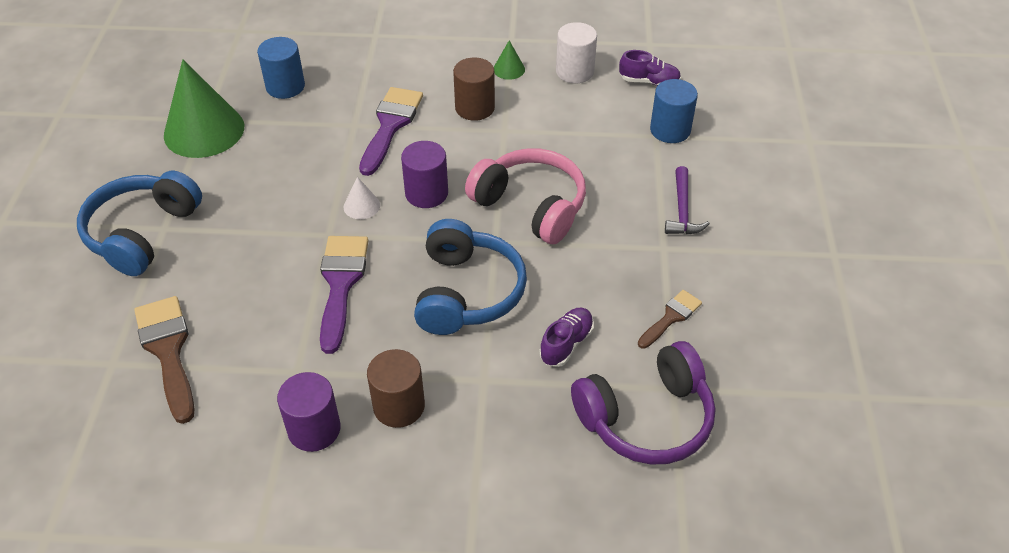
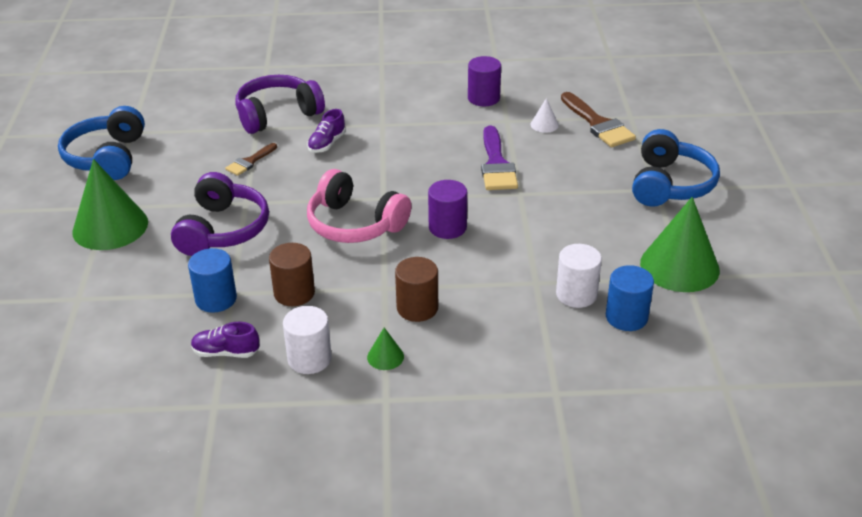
camera: 175 degrees right, 10 degrees down
white cone [344,177,380,219] -> white cone moved to [530,98,559,133]
purple brush [359,87,423,176] -> none
brown cylinder [367,349,425,428] -> brown cylinder moved to [269,243,315,306]
blue headphones [414,219,527,335] -> blue headphones moved to [58,106,145,180]
purple hammer [665,166,710,234] -> purple headphones [171,172,269,256]
none -> green cone [72,159,148,250]
none -> white cylinder [556,244,602,308]

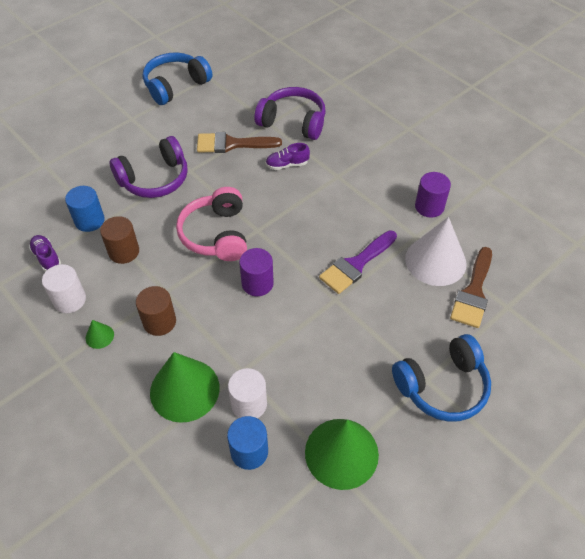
camera: 50 degrees right, 15 degrees up
green cone [72,159,148,250] -> green cone moved to [150,352,220,423]
brown brush [225,143,277,176] -> brown brush [197,132,282,153], size x1.74
white cone [530,98,559,133] -> white cone [405,217,467,286], size x2.33

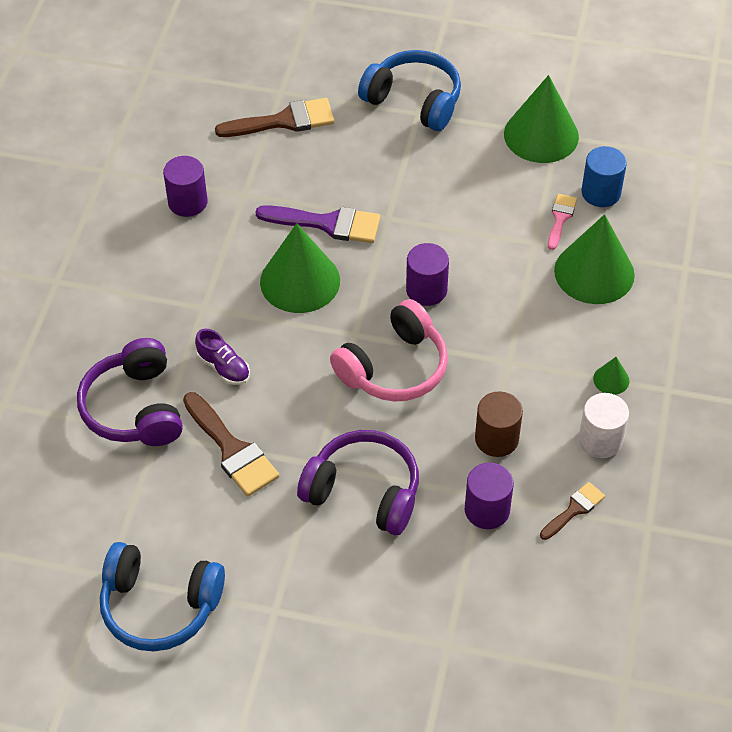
camera: 125 degrees left, 0 degrees up
purple shoe [29,235,61,271] -> brown brush [540,482,605,540]
blue cylinder [65,186,105,232] -> purple cylinder [465,463,514,529]
brown cylinder [136,286,176,336] -> none
white cylinder [228,368,267,418] -> pink brush [548,194,577,250]
white cone [405,217,467,286] -> none
none -> green cone [260,223,340,313]

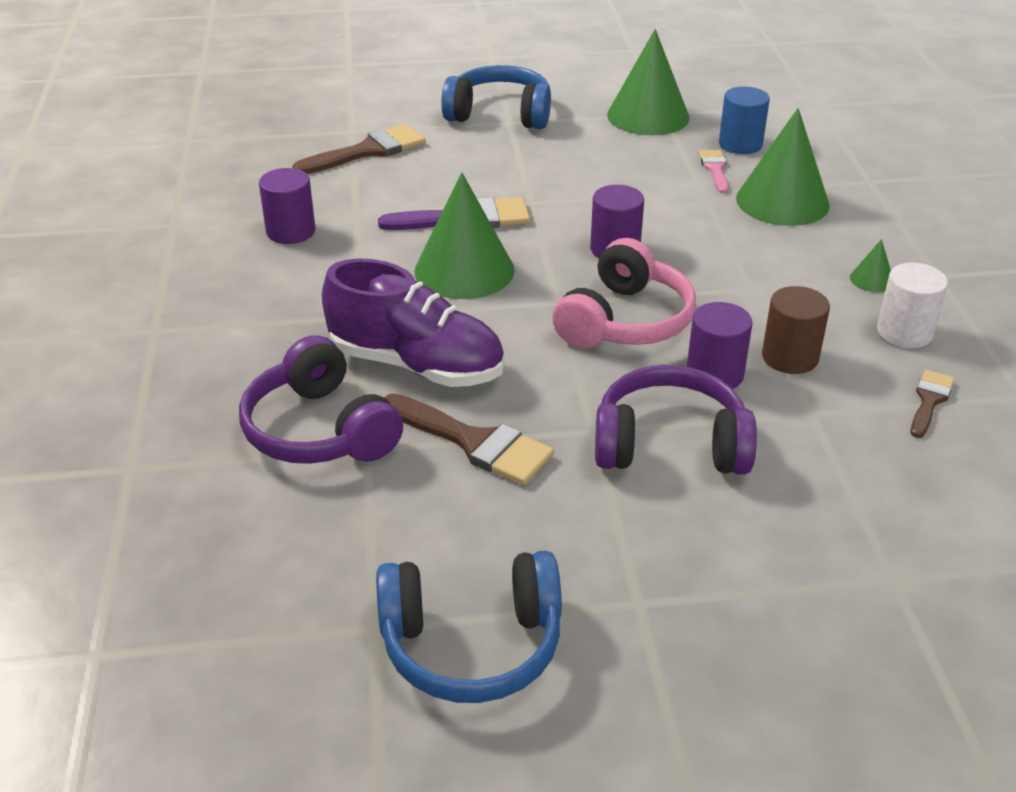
camera: 20 degrees left, 15 degrees down
purple shoe [195,328,250,385] -> purple shoe [322,258,504,387], size x2.12
purple cylinder [465,463,514,529] -> purple cylinder moved to [687,302,753,389]

